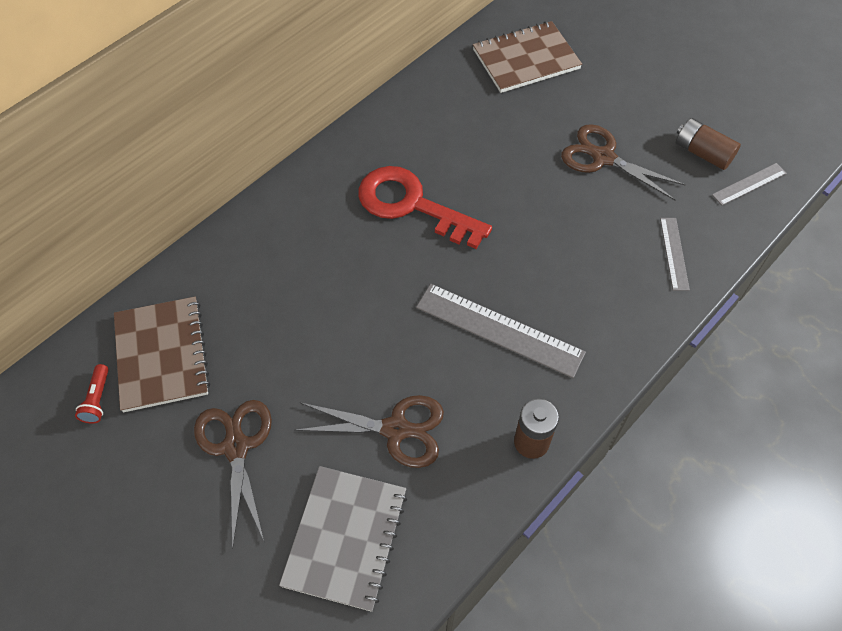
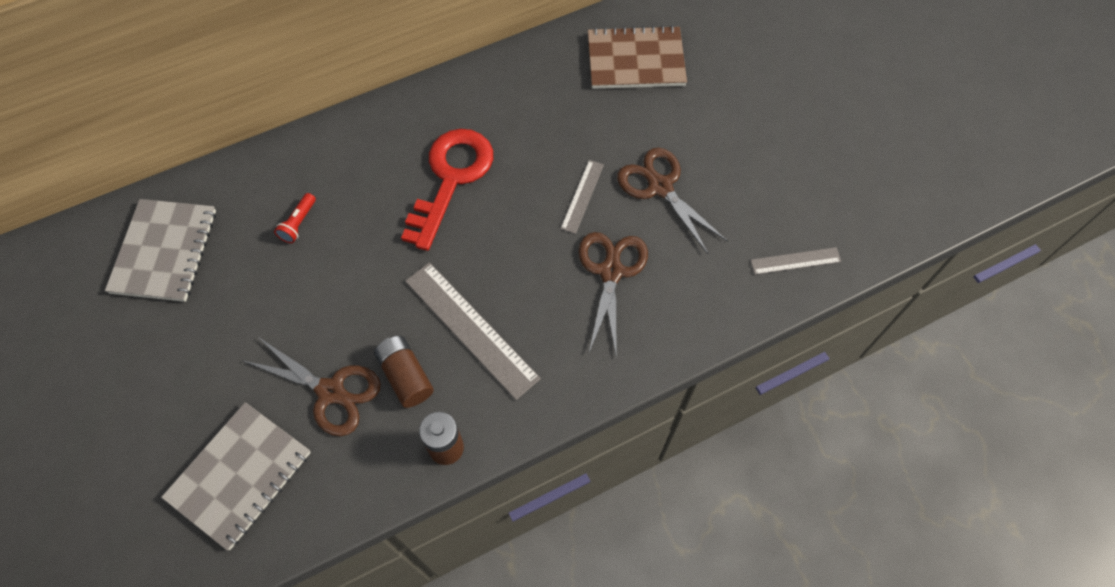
camera: 20 degrees right, 5 degrees up
red flashlight [75,364,109,424] -> red flashlight moved to [274,193,316,243]
brown notebook [114,296,210,412] -> grey notebook [105,199,216,302]
brown scissors [194,400,272,549] -> brown scissors moved to [579,232,648,354]
red key [358,166,492,249] -> red key turned 60 degrees clockwise [401,129,493,251]
grey ruler [660,218,690,291] -> grey ruler moved to [560,160,604,234]
brown battery [676,118,741,170] -> brown battery moved to [374,336,434,408]

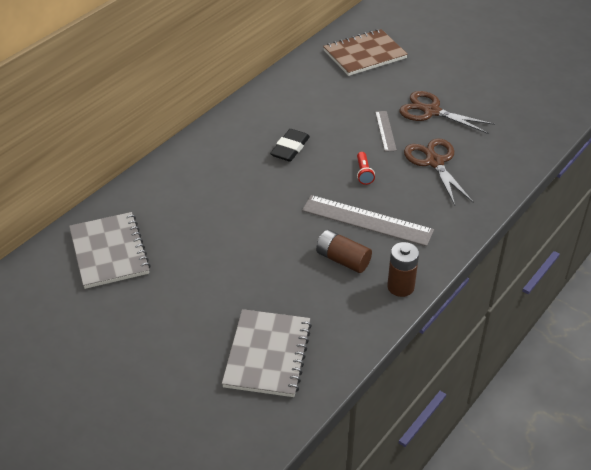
camera: 25 degrees left, 20 degrees down
brown scissors [242,338,381,436] -> none
red flashlight [274,193,316,243] -> red flashlight moved to [357,152,375,185]
red key [401,129,493,251] -> black eraser [270,129,310,162]
grey ruler [750,247,841,275] -> none

